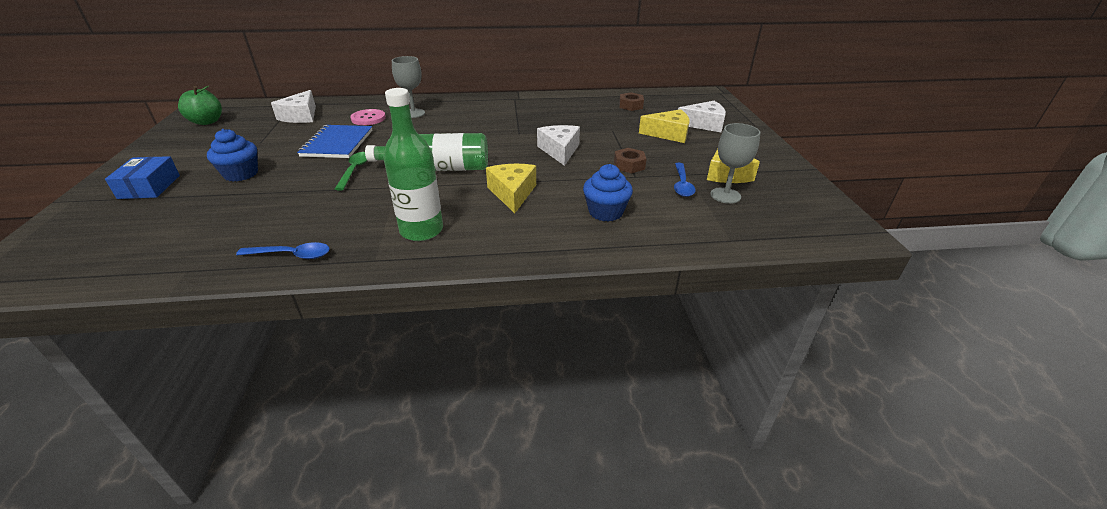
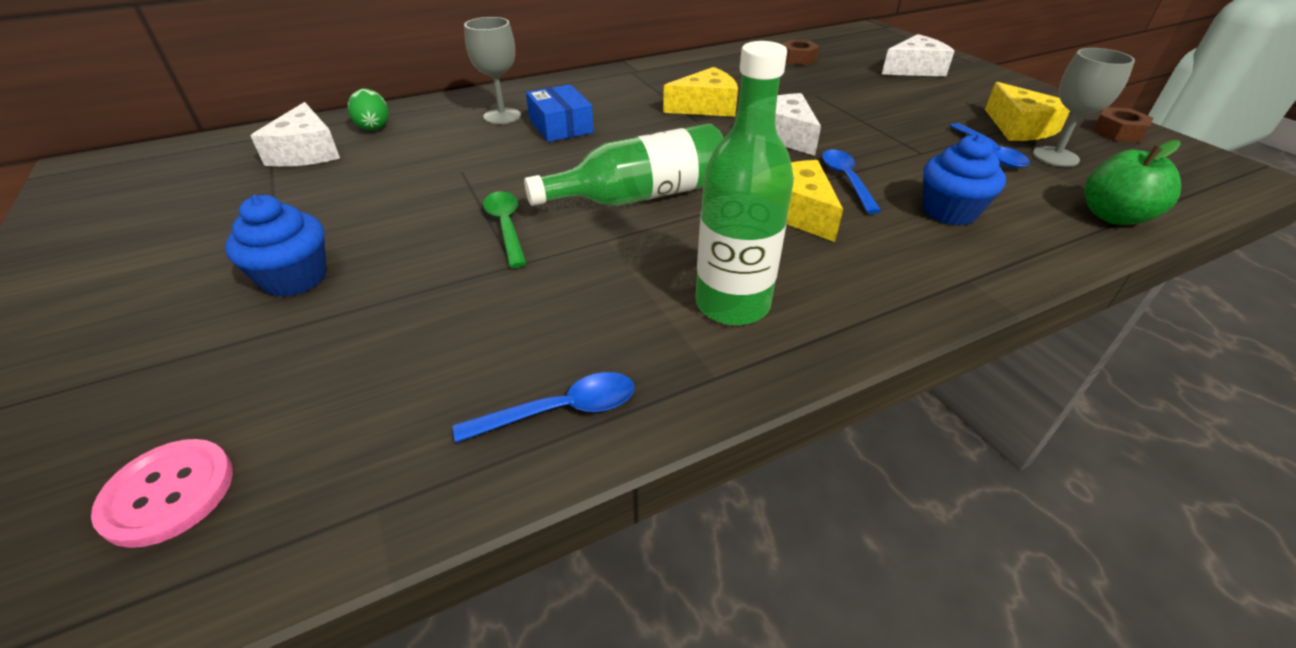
camera: 20 degrees left, 5 degrees up
blue box [105,156,180,199] -> blue box moved to [526,84,594,142]
green apple [178,86,222,125] -> green apple moved to [1084,140,1181,225]
blue notebook [297,125,372,158] -> none
pink button [350,109,386,125] -> pink button moved to [91,439,233,548]
brown nut [614,148,646,173] -> brown nut moved to [1092,107,1153,142]
yellow cheese [639,109,689,143] -> yellow cheese moved to [663,67,738,117]
none -> green egg [348,89,389,130]
none -> blue spoon [822,150,881,214]

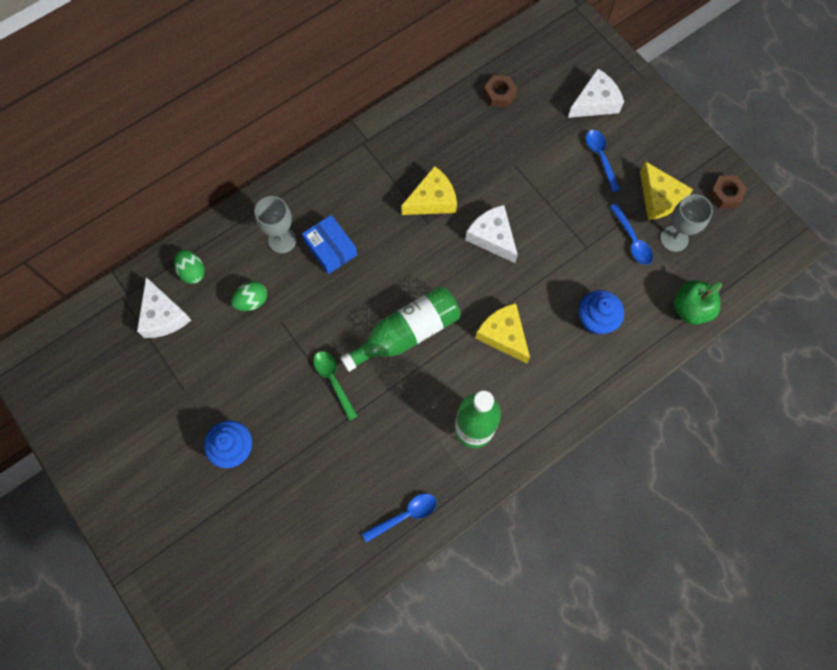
camera: 10 degrees left, 30 degrees up
pink button [91,439,233,548] -> none
blue spoon [822,150,881,214] -> blue spoon moved to [586,130,620,192]
none -> green egg [231,281,267,311]

